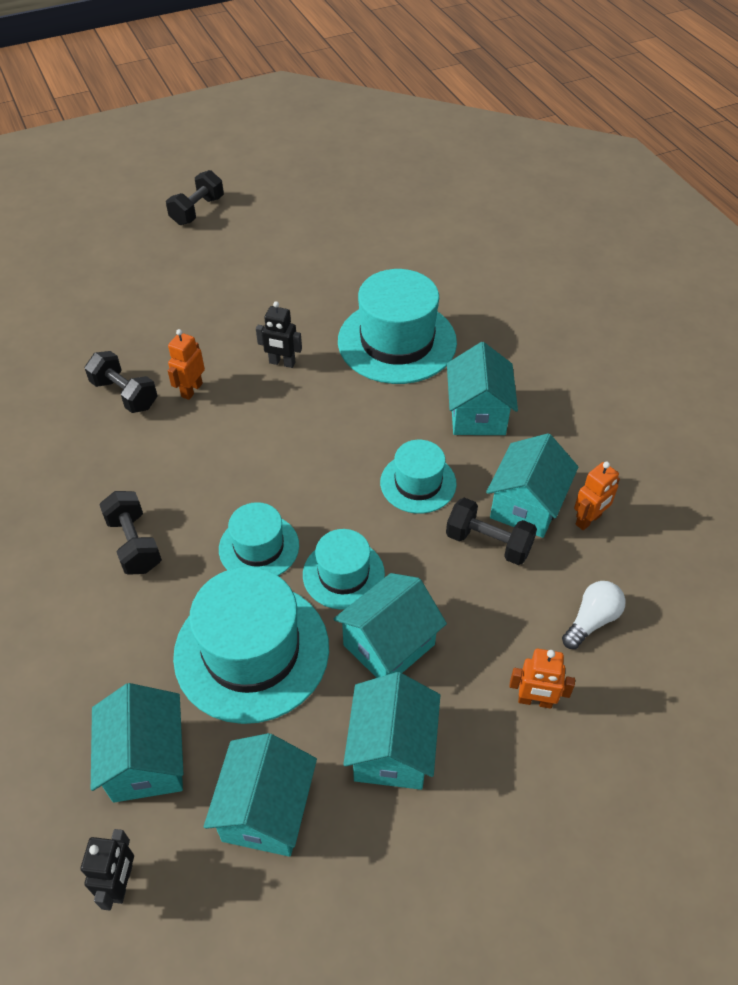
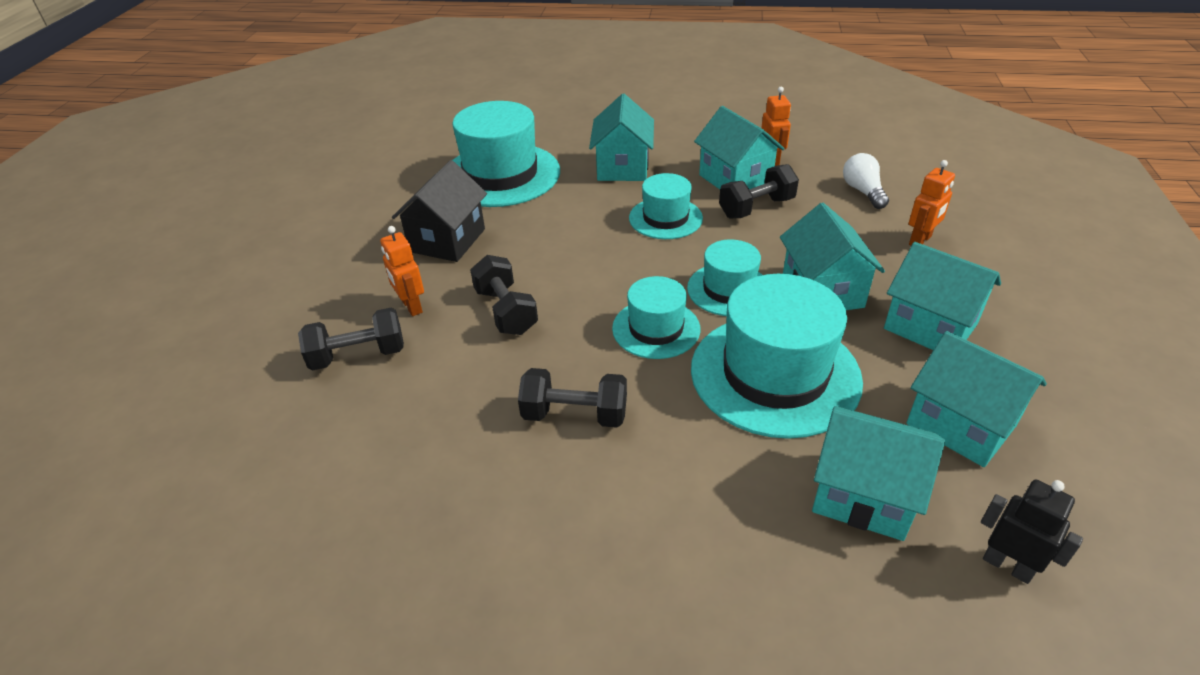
camera: 55 degrees left, 10 degrees down
black dumbbell [166,170,224,225] -> black dumbbell moved to [470,255,538,335]
black robot [256,301,302,368] -> black house [392,160,487,262]
turquoise house [447,342,518,435] -> turquoise house turned 60 degrees clockwise [589,94,654,181]

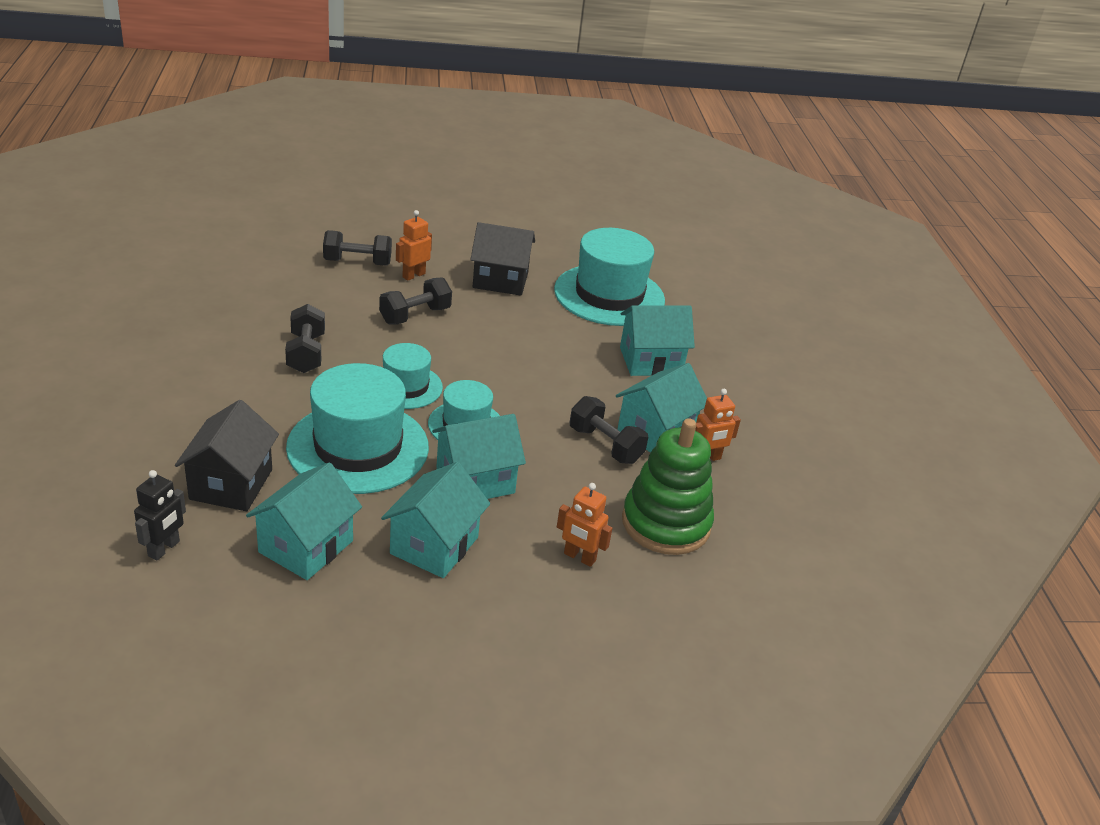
camera: 70 degrees right, 5 degrees down
black dumbbell [298,308,404,371] -> black dumbbell turned 60 degrees counterclockwise [323,230,392,266]
turquoise hat [629,173,703,239] -> none
turquoise house [812,406,945,541] -> black house [175,400,279,511]
white light bulb [843,153,889,209] -> green stacking toy [622,418,714,555]

